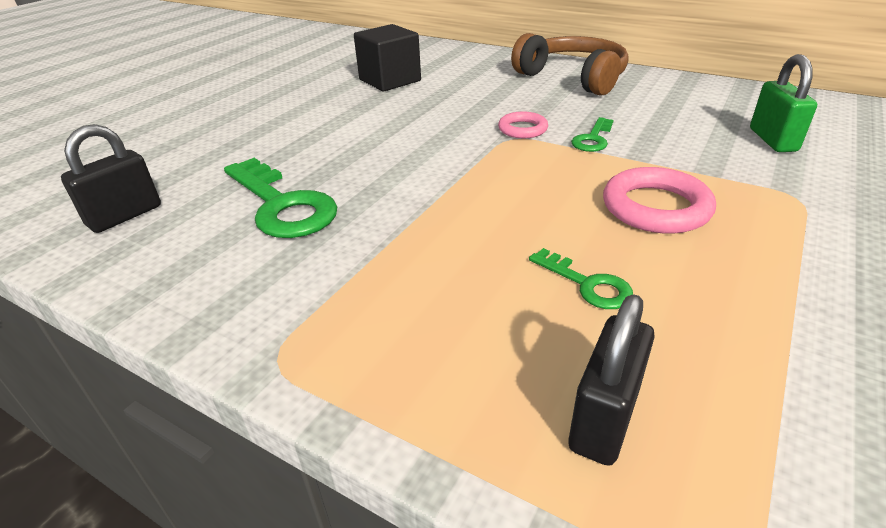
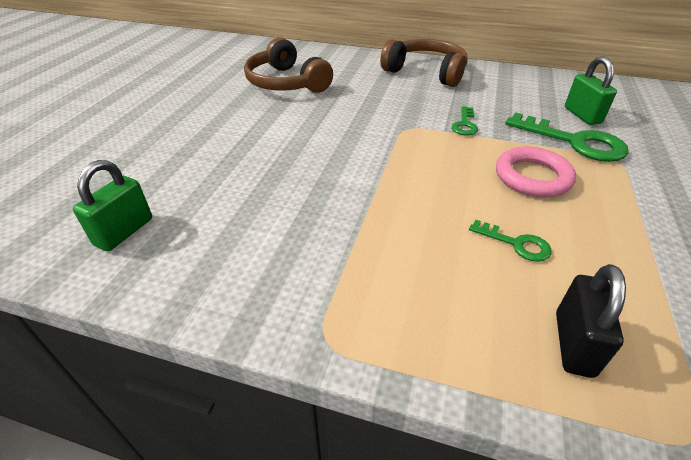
camera: 15 degrees left, 5 degrees up
black padlock [61,124,161,233] -> green padlock [73,160,152,251]
green key [224,158,337,238] -> green key moved to [505,112,629,162]
black cube [354,24,421,91] -> brown headphones [244,37,333,93]
pink ring [498,111,548,138] -> none

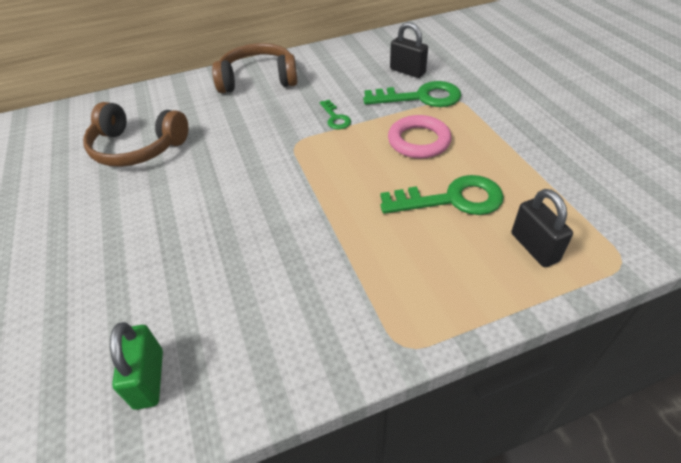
camera: 35 degrees left, 5 degrees up
green key [469,220,552,262] -> green key [380,175,504,215], size x1.92
green padlock [565,56,617,125] -> black padlock [390,22,428,78]

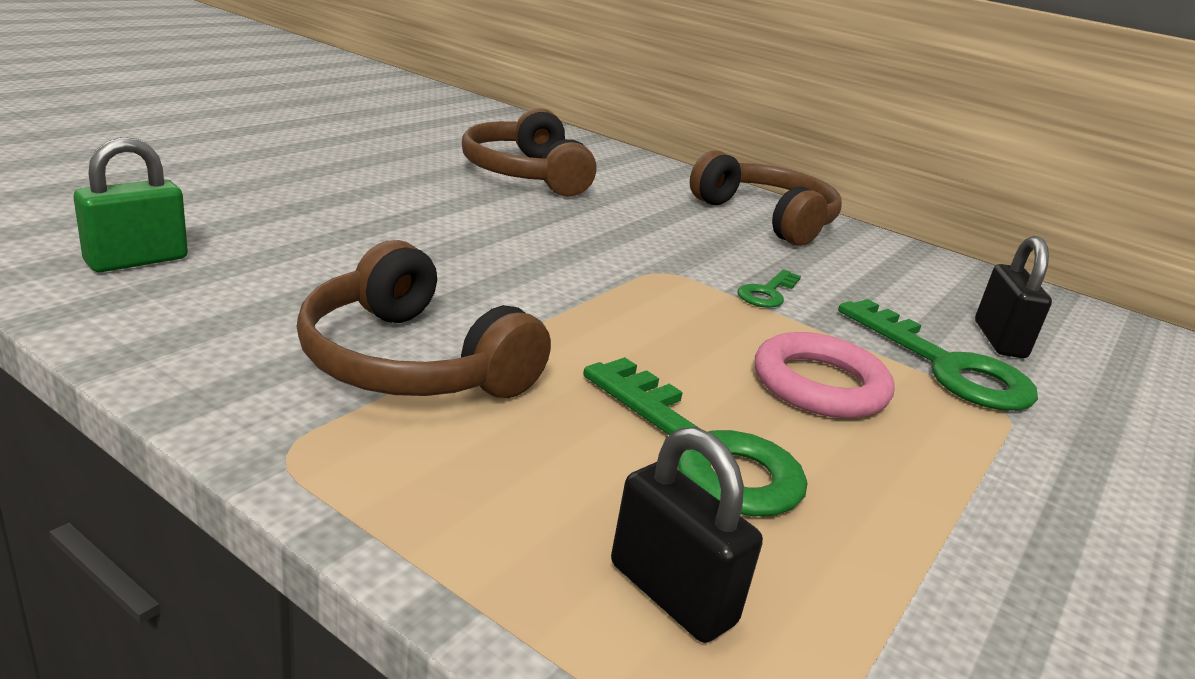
camera: 50 degrees right, 20 degrees down
black padlock [512,189,573,267] -> black padlock turned 75 degrees counterclockwise [611,427,763,643]
none -> brown headphones [296,240,551,398]

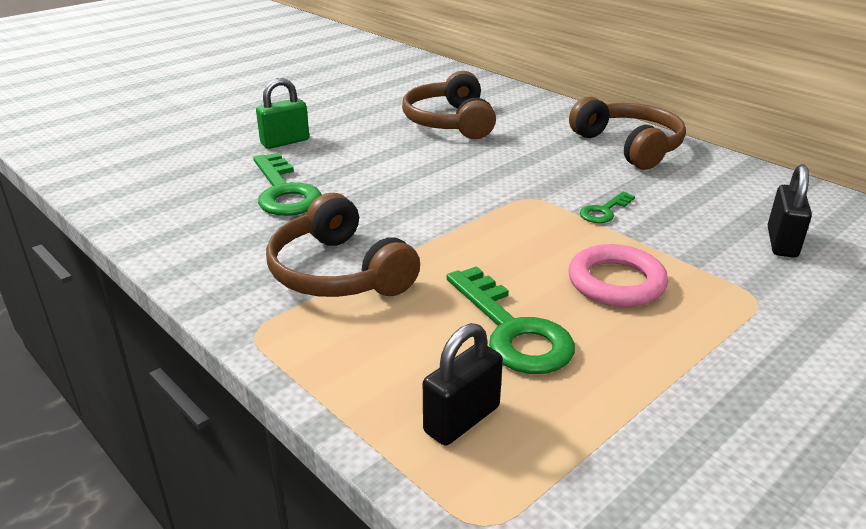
camera: 15 degrees right, 5 degrees up
green padlock [73,137,188,272] -> green padlock moved to [256,78,309,149]
black padlock [611,427,763,643] -> black padlock turned 75 degrees clockwise [423,323,503,446]
green key [838,299,1038,411] -> green key moved to [253,153,322,216]

